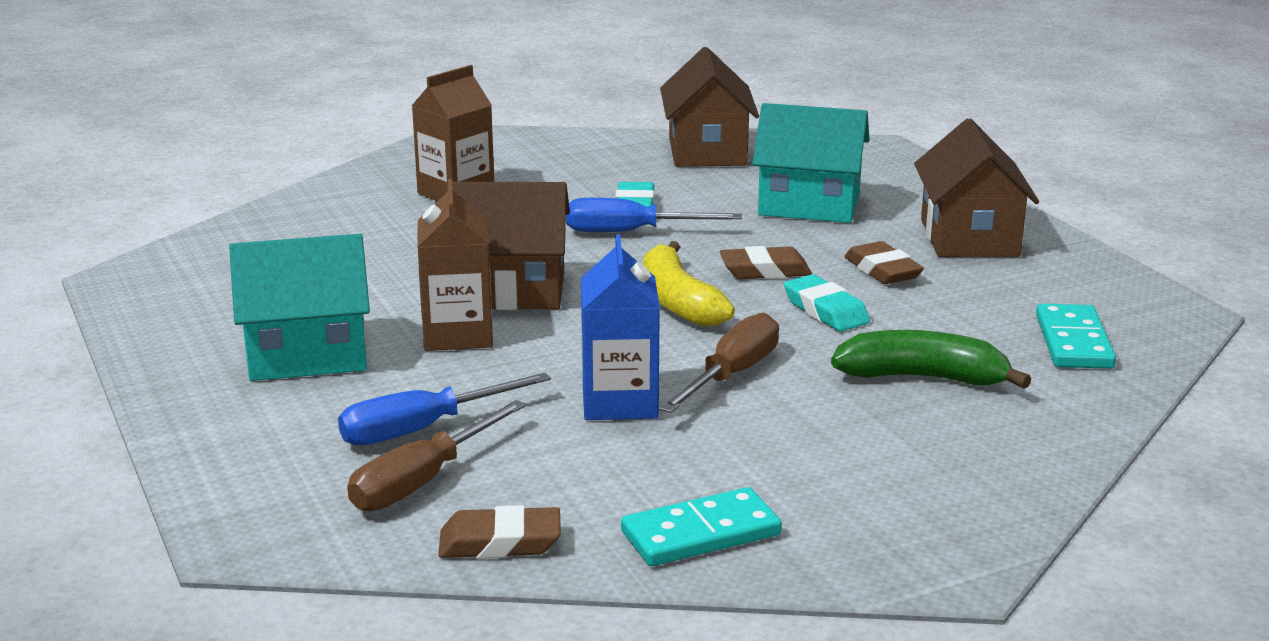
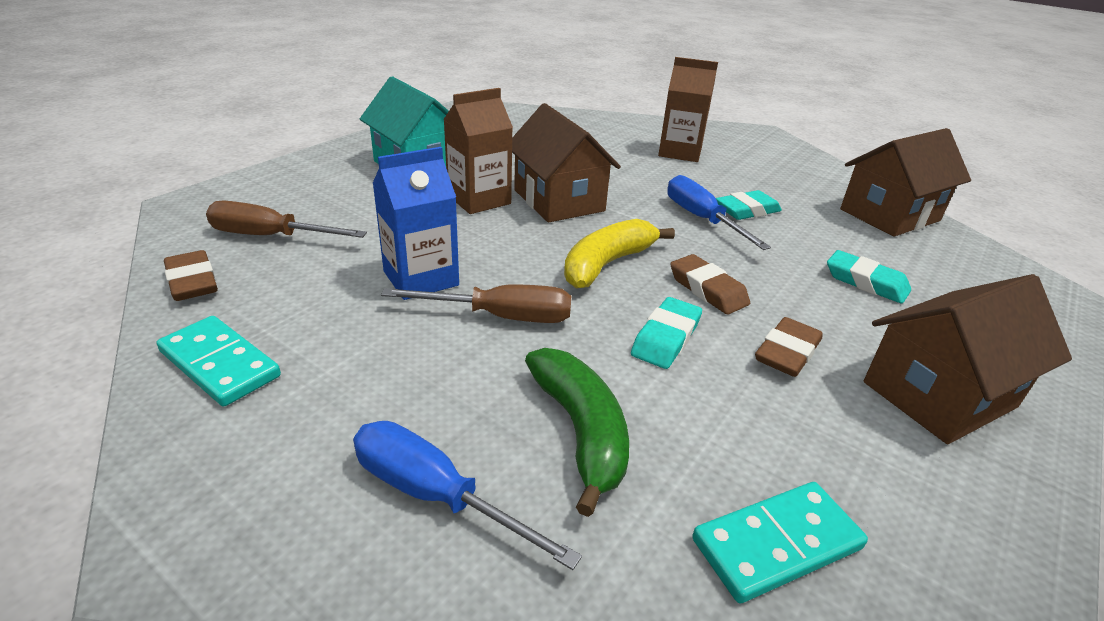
camera: 60 degrees right, 10 degrees up
blue screwdriver [338,373,551,446] -> blue screwdriver moved to [353,421,582,570]
turquoise house [752,103,870,223] -> turquoise eraser [827,250,911,304]

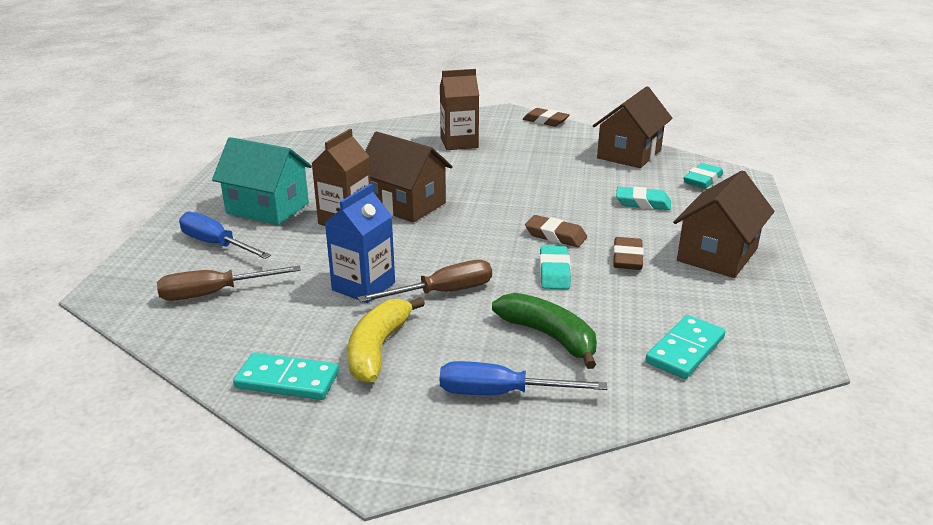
camera: 25 degrees left, 5 degrees down
brown eraser [164,250,218,301] -> brown eraser moved to [523,108,570,127]
yellow banana [564,219,675,288] -> yellow banana moved to [347,297,425,383]
blue screwdriver [667,175,771,250] -> blue screwdriver moved to [179,212,271,259]
turquoise eraser [716,190,782,220] -> turquoise eraser moved to [683,163,723,189]

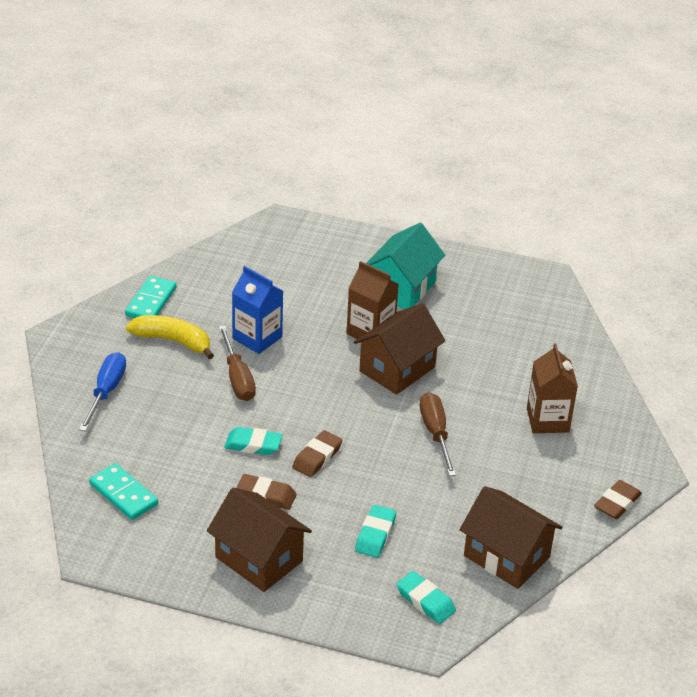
camera: 95 degrees right, 10 degrees up
brown screwdriver [157,266,301,301] -> brown screwdriver moved to [420,392,456,476]
blue screwdriver [179,212,271,259] -> none
green banana [492,293,597,369] -> none

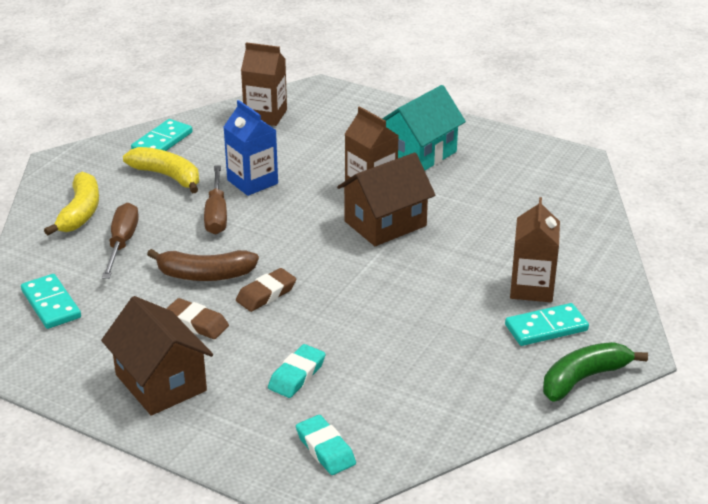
camera: 15 degrees right, 5 degrees down
blue screwdriver [79,352,126,431] -> yellow banana [44,172,99,235]
turquoise eraser [224,427,282,455] -> brown banana [147,249,259,281]
brown screwdriver [420,392,456,476] -> brown screwdriver moved to [102,203,139,279]
brown house [460,486,562,589] -> none
brown eraser [594,480,642,519] -> green banana [543,342,648,401]
none -> brown carton [241,42,287,126]
none -> turquoise domino [505,303,589,346]

